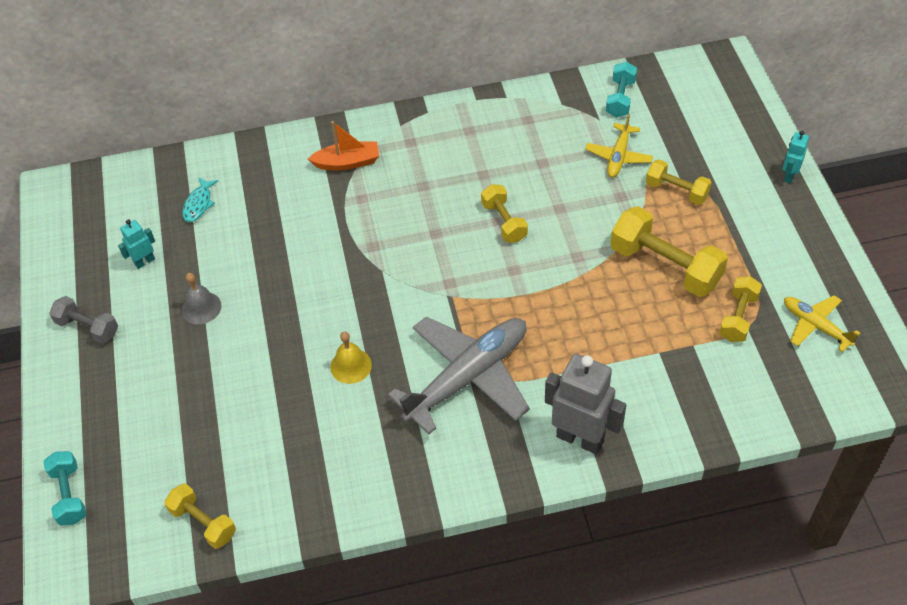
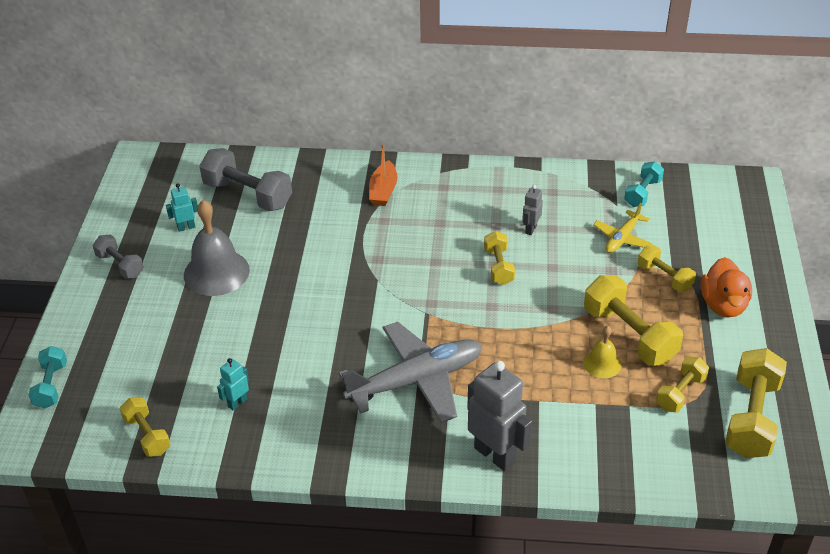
camera: 15 degrees right, 10 degrees down
turquoise fish [182,177,218,222] -> grey dumbbell [200,148,292,211]
grey bell [182,273,222,324] -> grey bell [184,200,250,296], size x1.88
orange boat [308,121,379,170] -> orange boat turned 90 degrees clockwise [369,144,397,206]
yellow bell [330,332,372,384] -> yellow bell moved to [583,326,621,378]
turquoise robot [783,131,809,183] -> turquoise robot moved to [217,358,249,410]
yellow plane [784,295,860,352] -> yellow dumbbell [725,348,787,458]
none -> grey robot [522,185,543,235]
none -> orange duck [701,257,752,317]

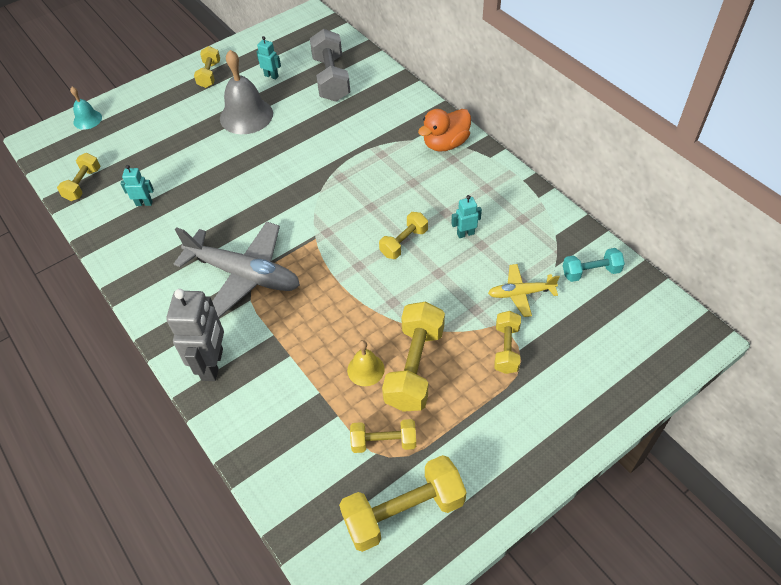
camera: 50 degrees right, 10 degrees up
turquoise dumbbell [28,346,67,408] -> turquoise bell [70,87,102,130]
grey dumbbell [93,235,144,279] -> yellow dumbbell [194,46,220,88]
orange boat [369,144,397,206] -> none
grey robot [522,185,543,235] -> turquoise robot [451,195,482,238]
orange duck [701,257,752,317] -> orange duck moved to [418,109,471,152]

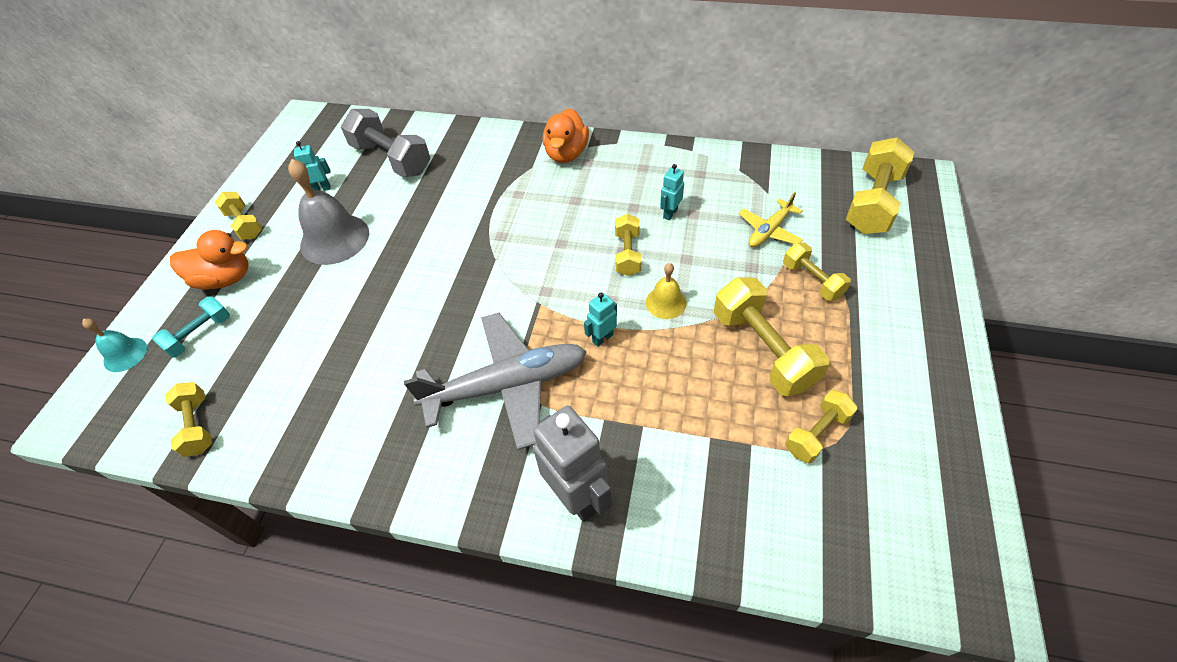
camera: 40 degrees left, 0 degrees up
turquoise robot [121,165,154,206] -> turquoise robot moved to [584,293,617,347]
yellow dumbbell [339,455,467,552] -> yellow dumbbell moved to [846,137,914,234]
yellow bell [347,340,385,386] -> yellow bell moved to [646,263,686,319]
turquoise dumbbell [563,248,625,282] -> turquoise dumbbell moved to [152,296,230,358]
none -> orange duck [170,230,249,289]

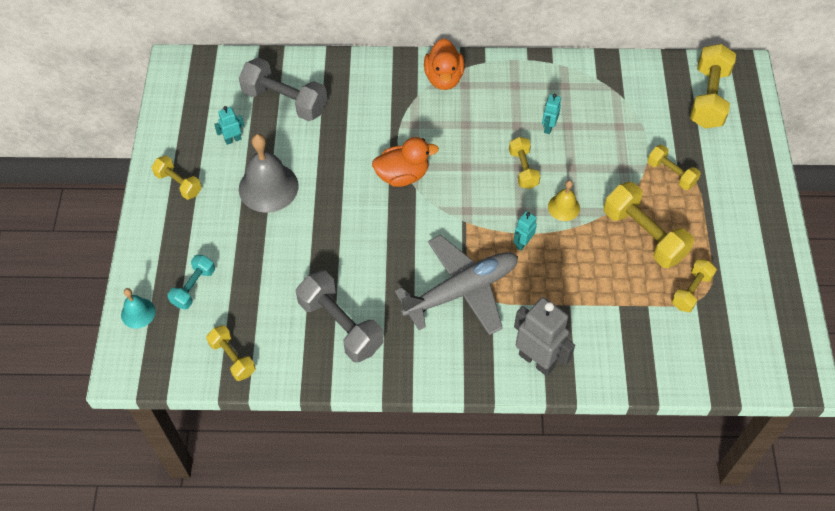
camera: 15 degrees left, 5 degrees up
orange duck [170,230,249,289] -> orange duck moved to [372,137,439,187]
yellow plane [739,192,803,247] -> none
none -> grey dumbbell [296,270,384,363]

